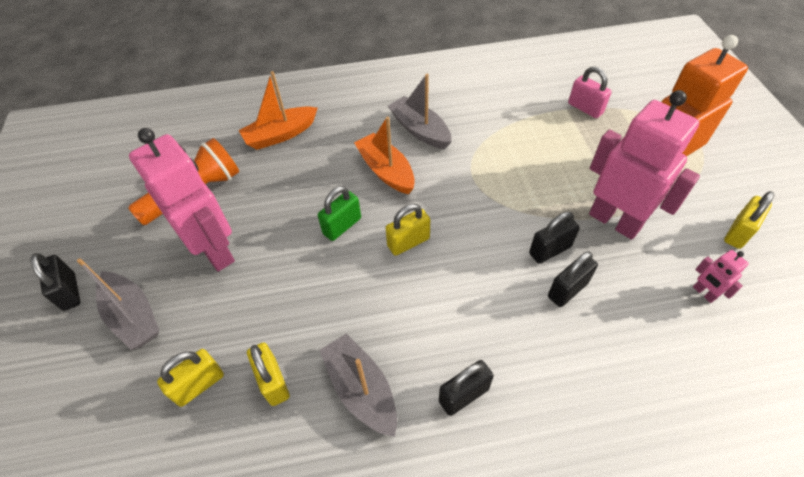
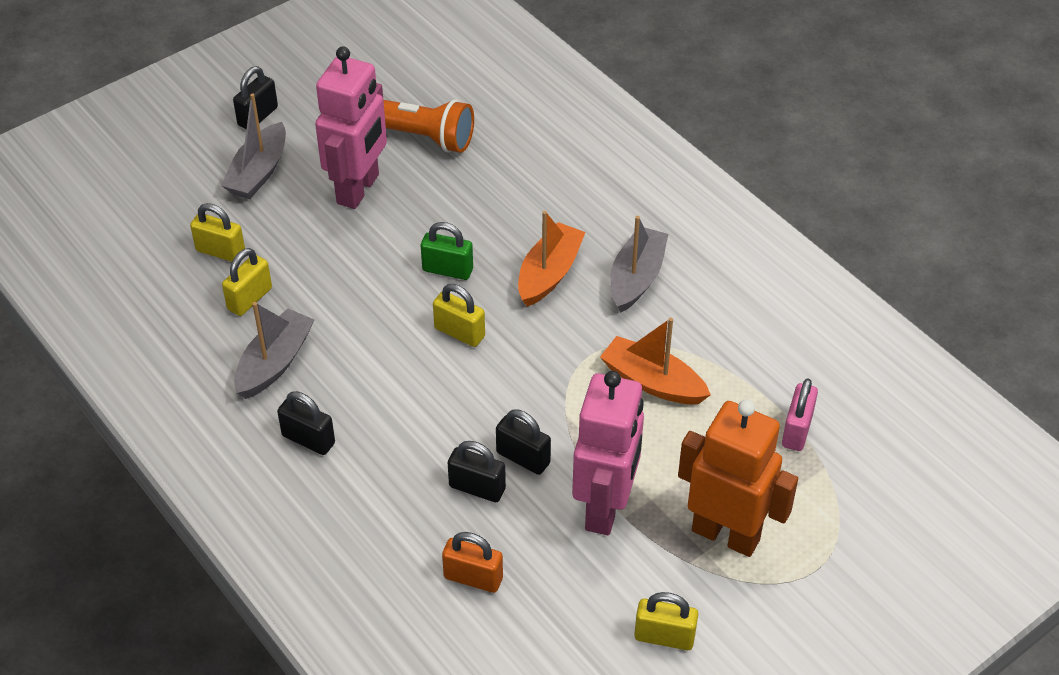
camera: 60 degrees right, 5 degrees down
orange boat [238,71,318,150] -> orange boat moved to [600,318,711,404]
pink robot [693,250,749,303] -> none
none -> orange padlock [442,532,503,593]

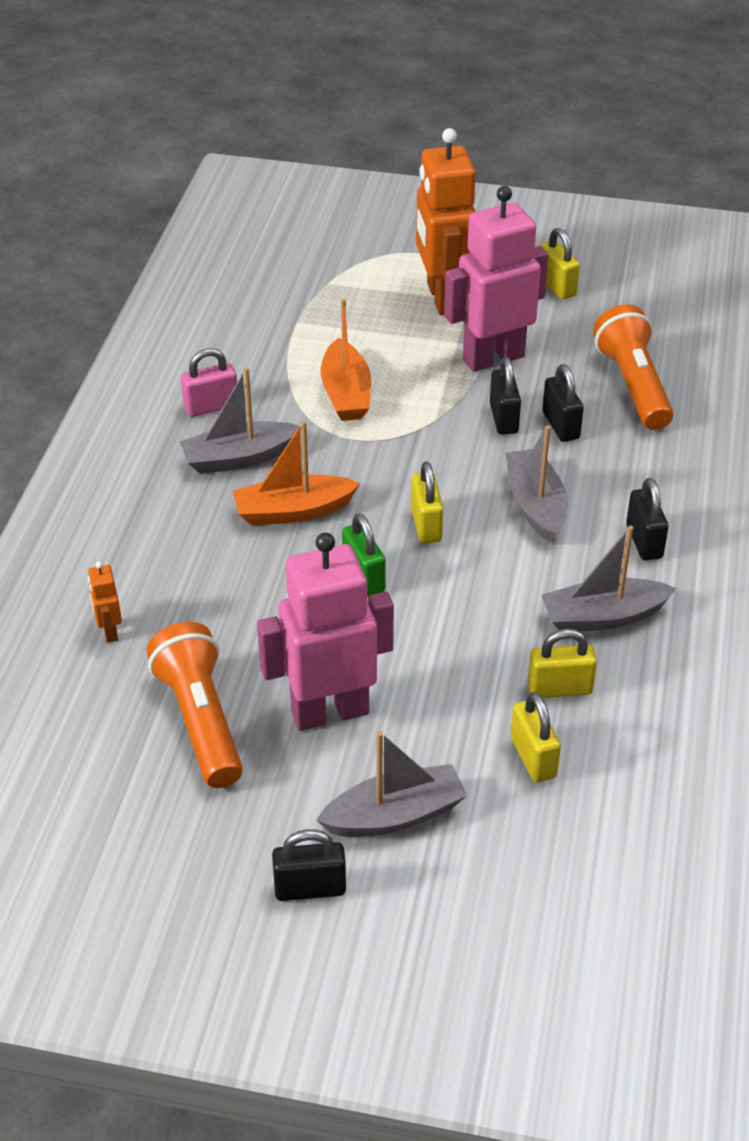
camera: 130 degrees left, 5 degrees down
orange padlock [442,532,503,593] -> orange flashlight [593,305,673,430]
pink padlock [782,378,818,451] -> pink padlock moved to [181,348,237,417]
none -> orange robot [88,561,122,643]
none -> grey boat [505,426,567,543]

